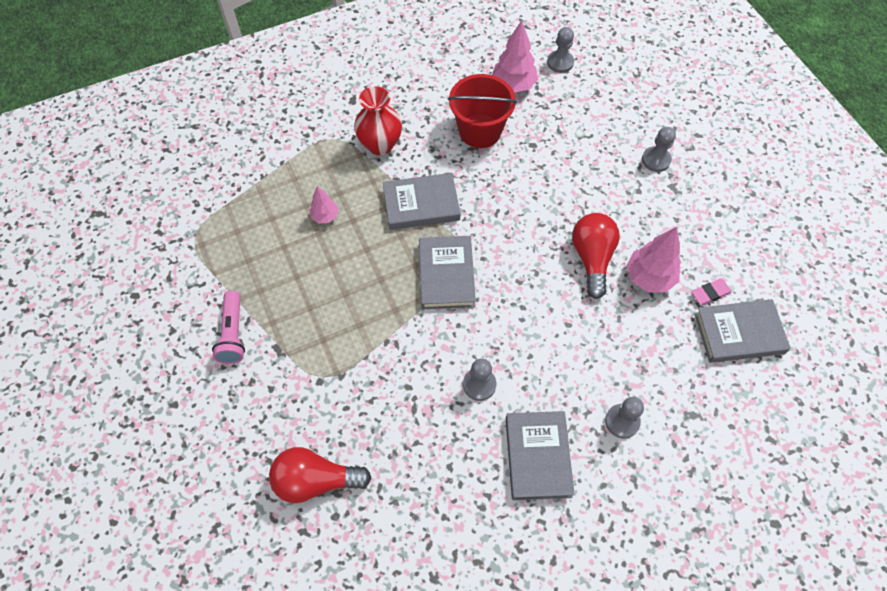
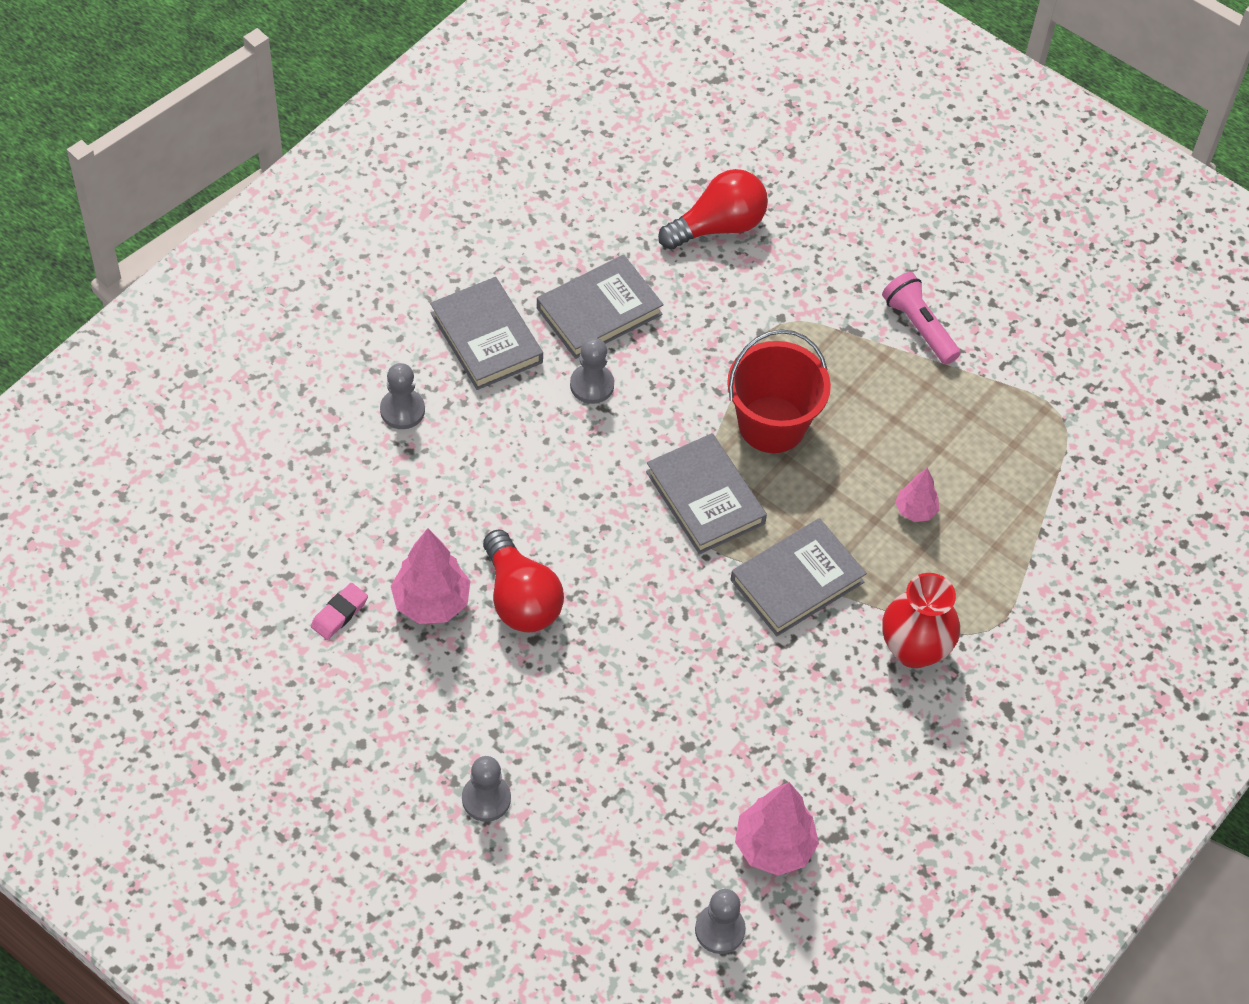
camera: 150 degrees right, 5 degrees down
red bucket [448,74,517,148] -> red bucket moved to [727,329,831,453]
grey book [694,299,791,363] -> grey book moved to [537,255,664,359]

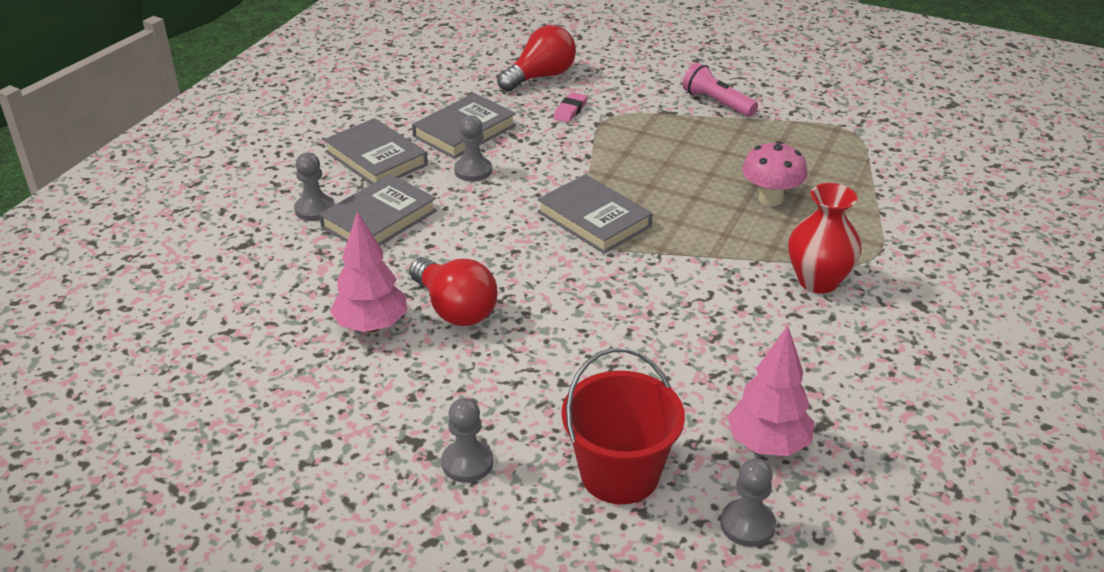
camera: 10 degrees left, 20 degrees down
pink eraser [311,583,368,640] -> pink eraser moved to [553,92,588,123]
red bucket [727,329,831,453] -> red bucket moved to [562,348,685,504]
grey book [731,518,867,636] -> grey book moved to [319,174,437,246]
pink tree [895,468,939,522] -> pink mushroom [742,141,808,206]

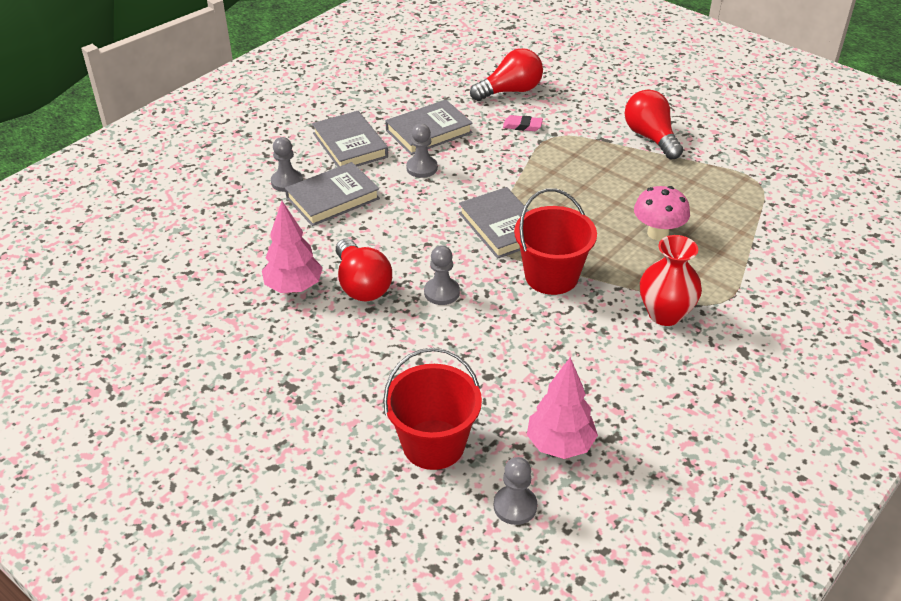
camera: 15 degrees right, 5 degrees up
grey pawn [441,398,493,483] -> grey pawn moved to [424,245,460,305]
pink eraser [553,92,588,123] -> pink eraser turned 60 degrees clockwise [503,115,543,131]
pink flashlight [682,63,758,117] -> red light bulb [625,90,683,159]
none -> red bucket [514,188,597,295]

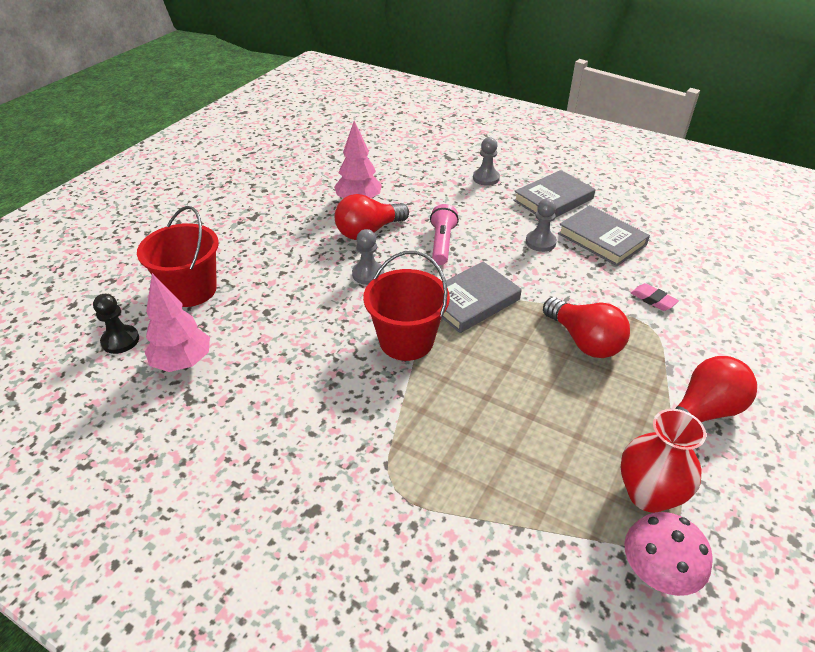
camera: 80 degrees right, 0 degrees up
grey book [285,162,380,226] -> none
red light bulb [470,48,543,101] -> red light bulb moved to [543,297,630,358]
grey pawn [494,457,537,525] -> black pawn [93,294,139,354]
pink eraser [503,115,543,131] -> pink eraser turned 45 degrees counterclockwise [631,283,679,311]
pink mushroom [634,186,690,240] -> pink mushroom moved to [624,512,713,596]
red vase [640,235,702,326] -> red vase moved to [621,409,706,513]
none -> pink flashlight [430,204,459,265]

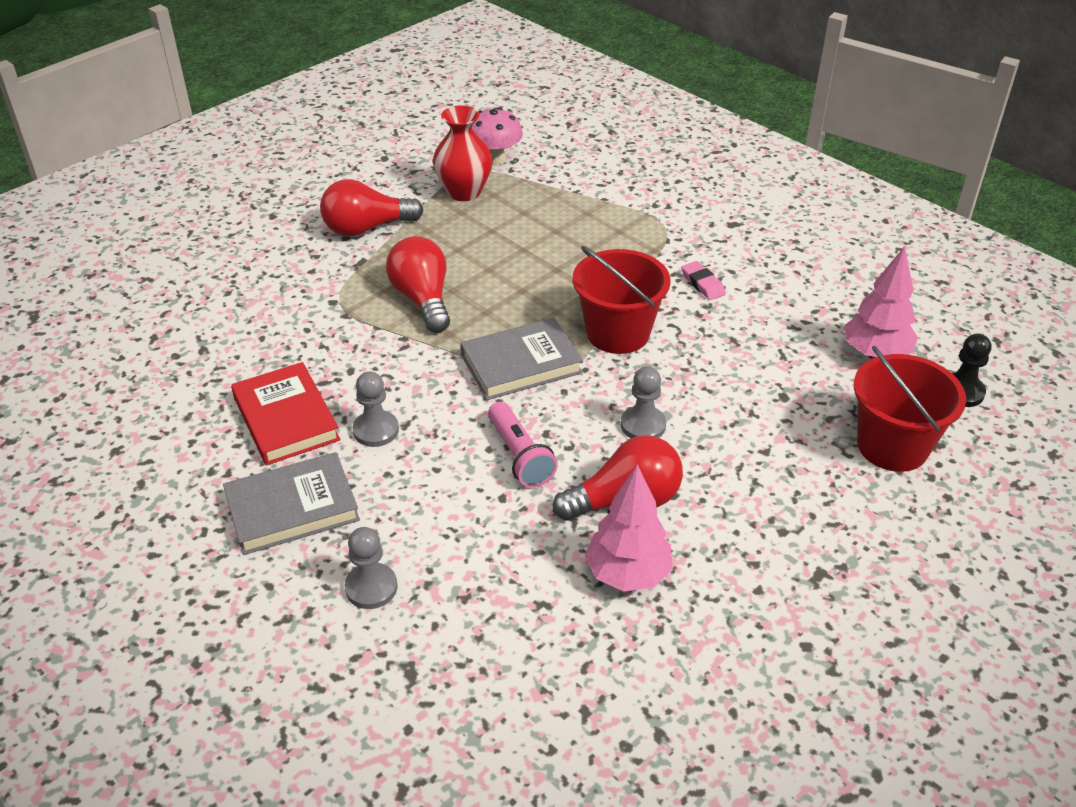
camera: 165 degrees left, 0 degrees up
pink flashlight [430,204,459,265] -> pink flashlight turned 45 degrees counterclockwise [488,402,558,487]
grey book [558,205,650,266] -> red book [231,362,340,465]
pink eraser [631,283,679,311] -> pink eraser moved to [681,261,726,300]

